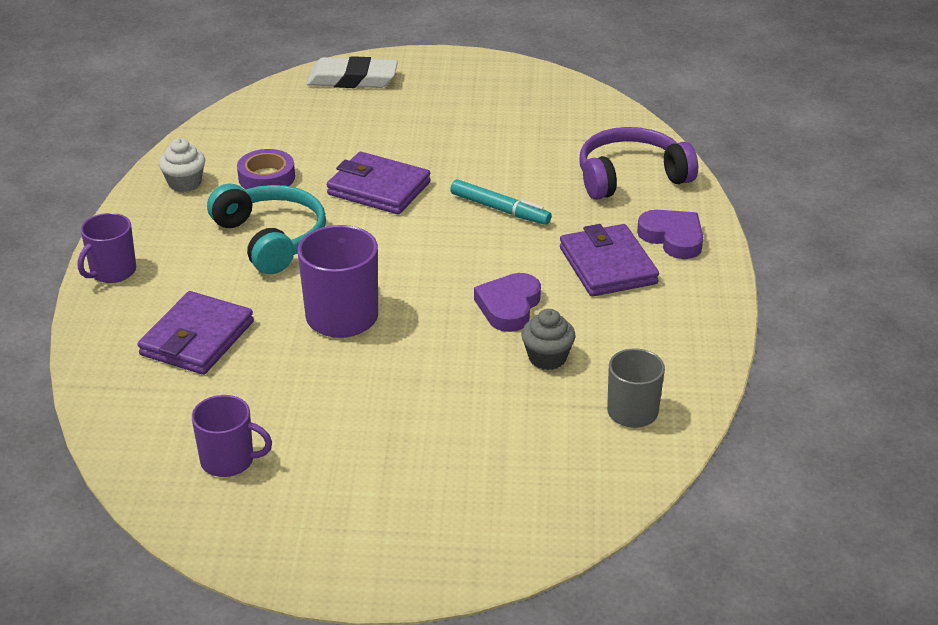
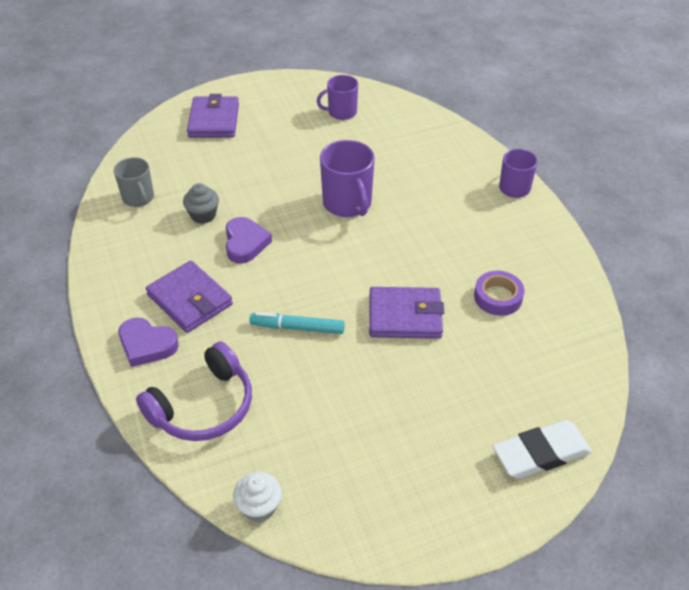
camera: 155 degrees right, 10 degrees up
purple wallet [138,291,254,375] -> purple wallet moved to [187,94,239,138]
white cupcake [159,138,205,192] -> white cupcake moved to [233,472,282,522]
turquoise headphones [207,183,326,274] -> none

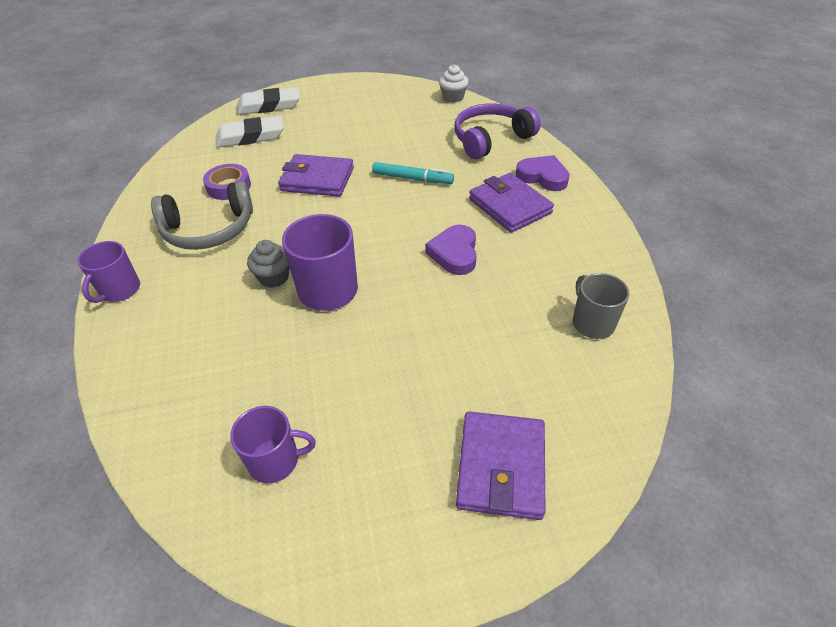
camera: 170 degrees left, 0 degrees up
grey cupcake [183,183,219,224] -> grey cupcake moved to [247,240,289,288]
none -> grey headphones [151,181,253,250]
none -> white eraser [216,116,284,148]

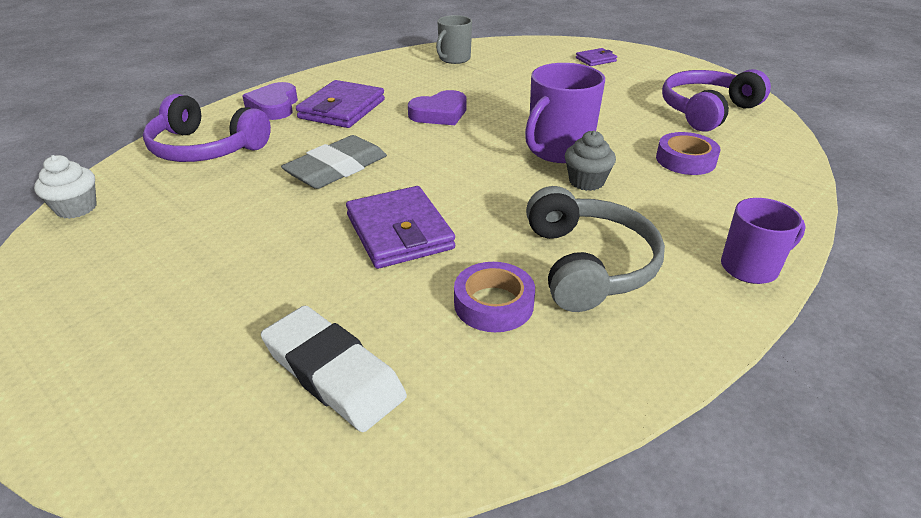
camera: 125 degrees left, 10 degrees down
grey headphones [151,181,253,250] -> grey headphones turned 45 degrees clockwise [526,186,665,312]
purple mug [230,406,316,483] -> purple headphones [662,69,771,132]
white eraser [237,87,300,115] -> none
turquoise marker [372,162,454,184] -> grey eraser [281,135,387,189]
purple wallet [456,411,545,520] -> purple wallet [576,48,617,66], size x0.52
none -> purple tape [656,132,720,175]

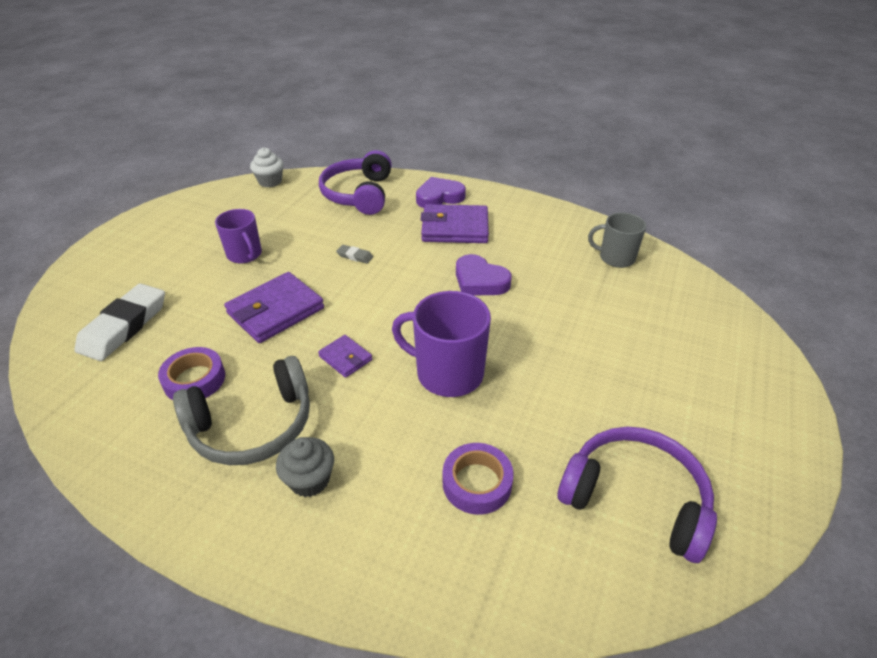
camera: 70 degrees right, 5 degrees up
grey eraser [281,135,387,189] -> grey eraser [336,245,373,264], size x0.43
grey cupcake [565,130,616,191] -> grey cupcake moved to [276,437,334,497]
purple wallet [576,48,617,66] -> purple wallet moved to [318,335,372,378]
purple mug [721,198,806,284] -> purple mug moved to [215,209,262,264]

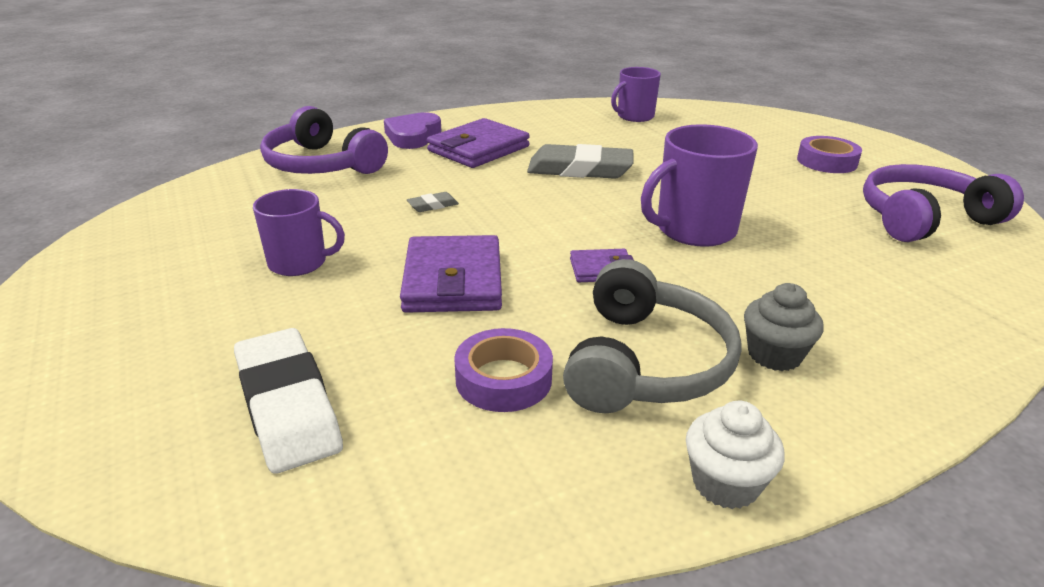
camera: 50 degrees left, 10 degrees down
white cupcake [250,147,284,187] -> white cupcake moved to [686,400,785,509]
purple tape [443,443,514,515] -> purple tape moved to [797,136,862,173]
purple heart [456,254,512,295] -> grey eraser [527,144,634,179]
grey mug [588,213,646,268] -> purple mug [611,67,661,122]

